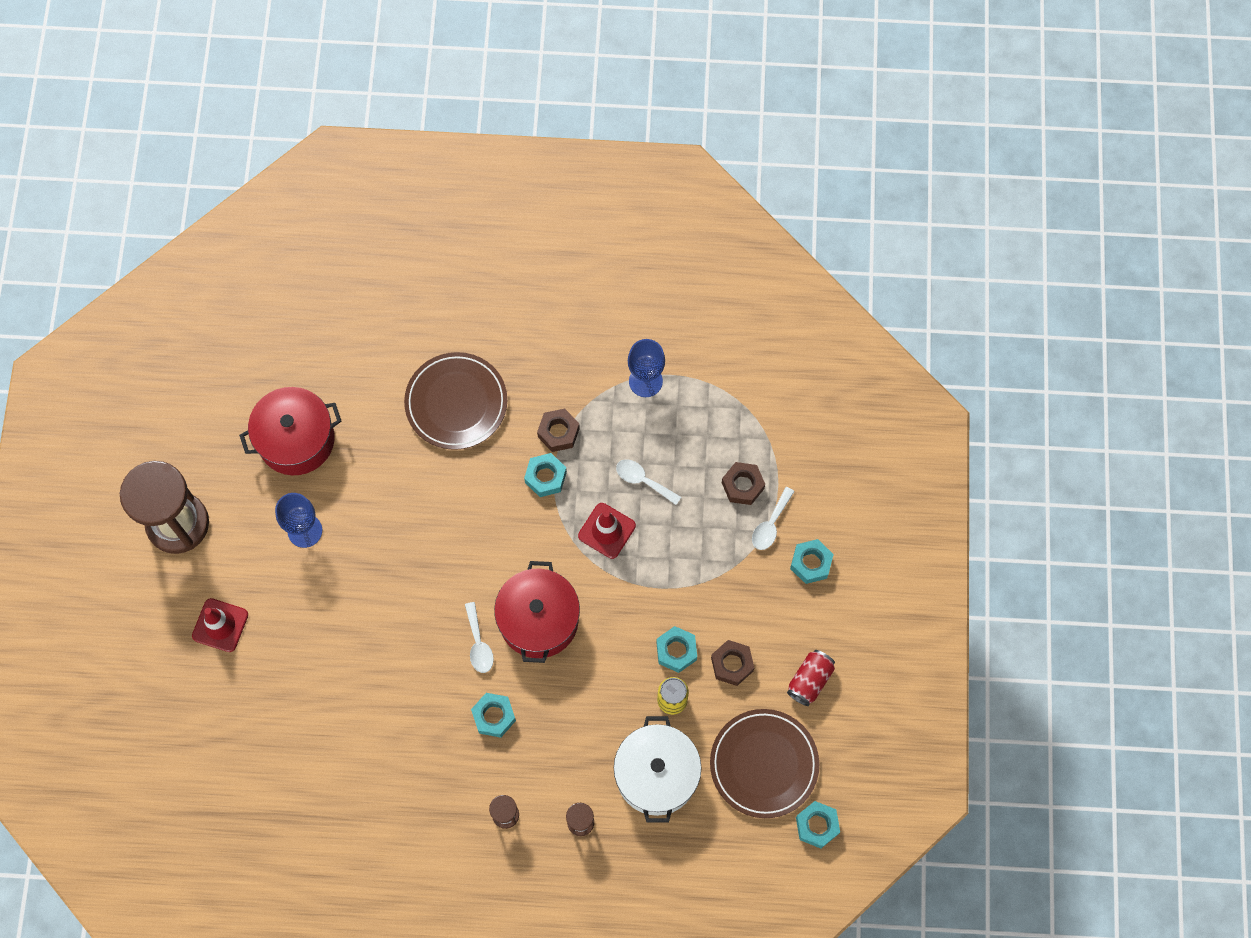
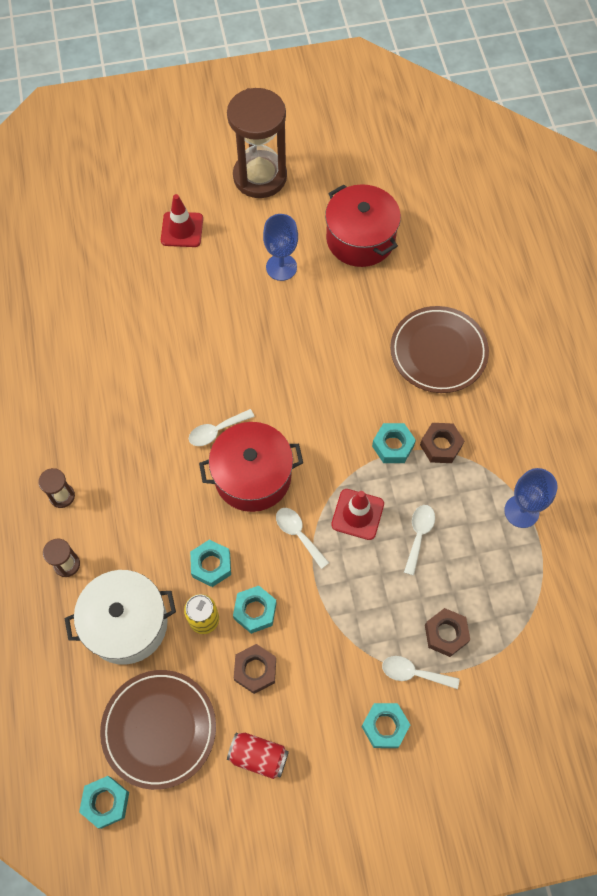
camera: 75 degrees right, 5 degrees down
turquoise nut [471,693,516,738] -> turquoise nut moved to [190,540,231,587]
none -> white spoon [276,508,329,569]

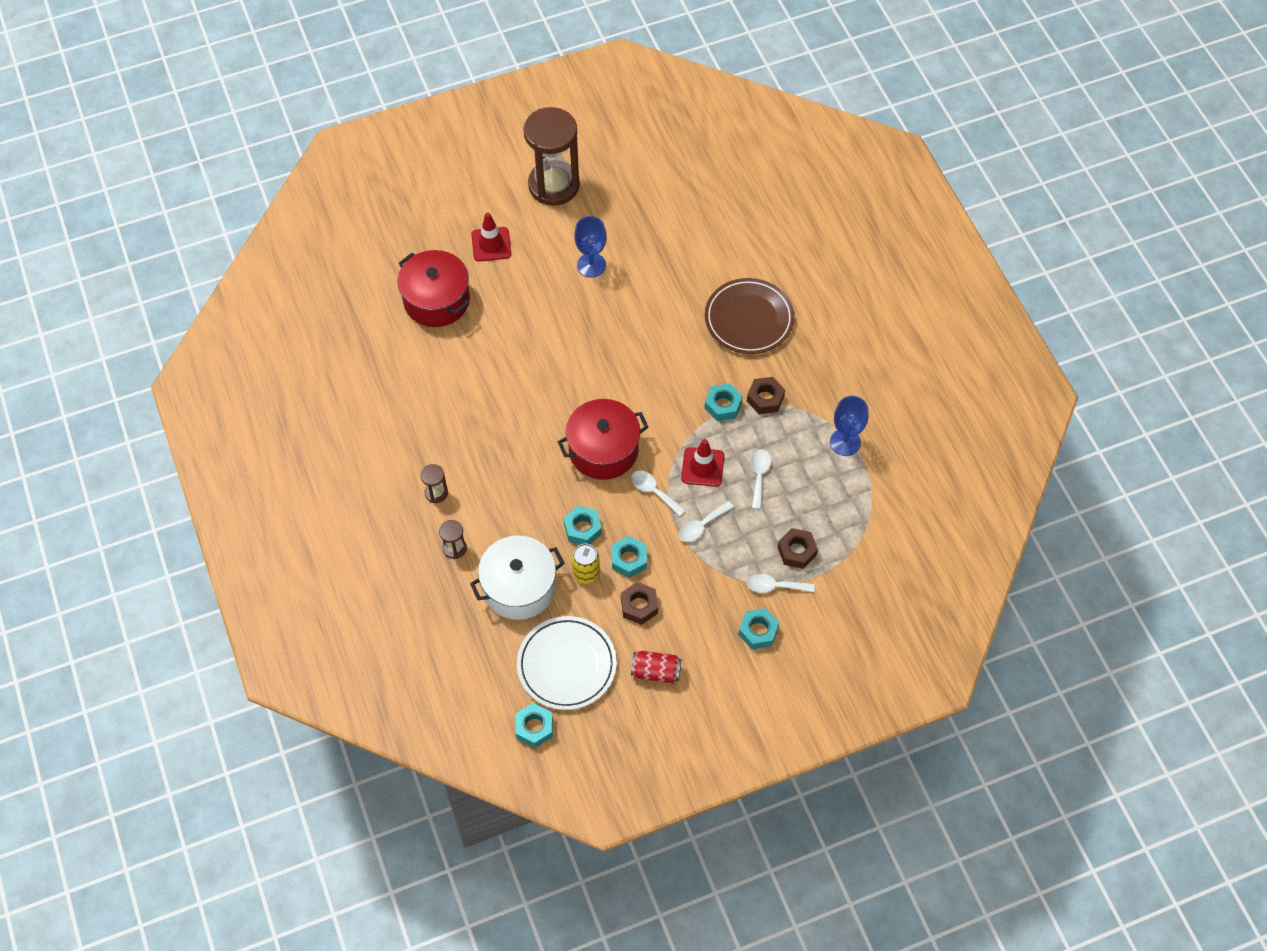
camera: 10 degrees left, 5 degrees down
brown plate [100,670,216,790] -> white plate [517,616,617,710]
white spoon [189,409,255,446] -> white spoon moved to [679,501,734,542]
red pot [325,184,401,267] -> red pot moved to [397,250,470,327]

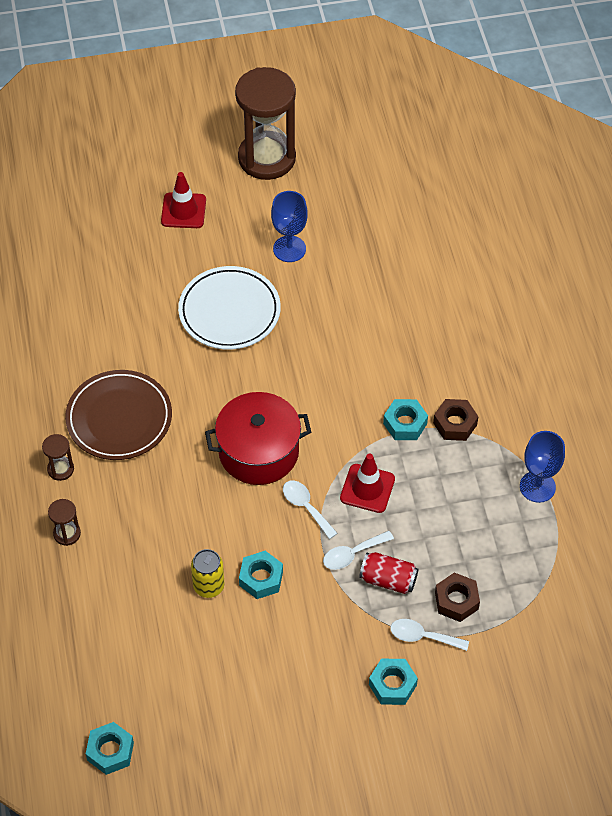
camera: 10 degrees right, 5 degrees down
red pot [397,250,470,327] -> none
white pot [470,535,565,620] -> none
white plate [517,616,617,710] -> white plate moved to [178,266,281,350]
turquoise nut [564,506,602,545] -> none
brown nut [621,582,658,625] -> none
red can [631,651,681,683] -> red can moved to [359,552,418,594]
brown plate [705,278,794,354] -> brown plate moved to [65,370,172,460]
white spoon [751,449,771,509] -> none

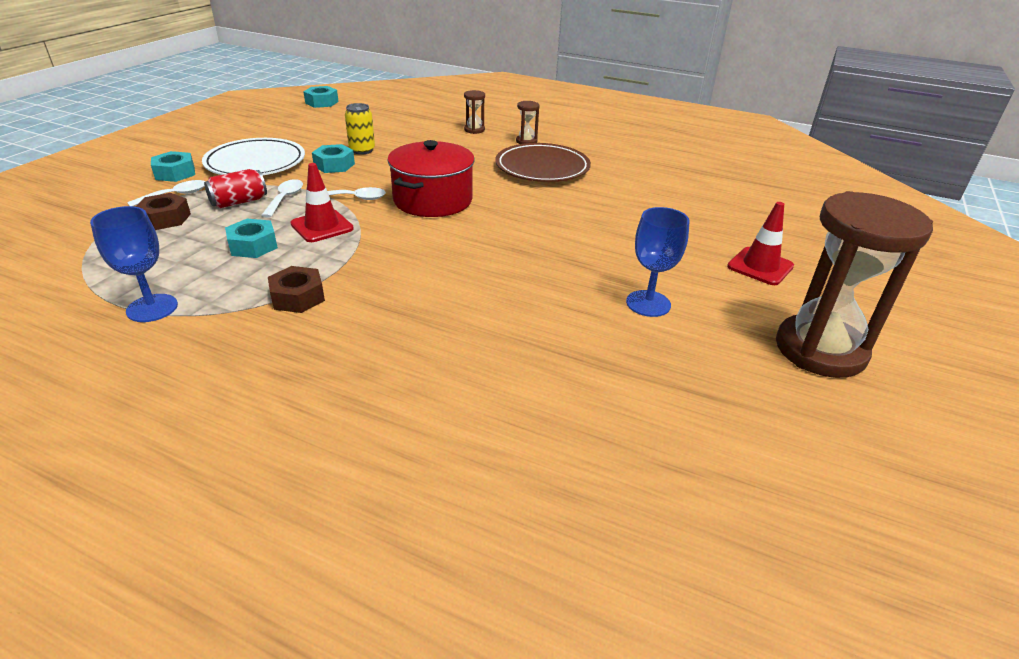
camera: 125 degrees right, 20 degrees down
white plate [178,266,281,350] -> white plate moved to [202,138,305,175]
turquoise nut [383,399,428,440] -> turquoise nut moved to [225,219,278,258]

